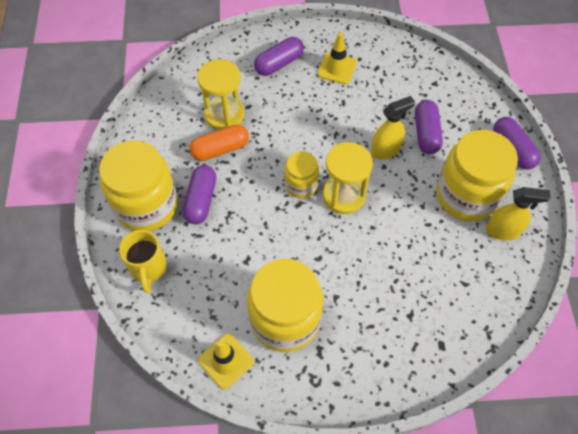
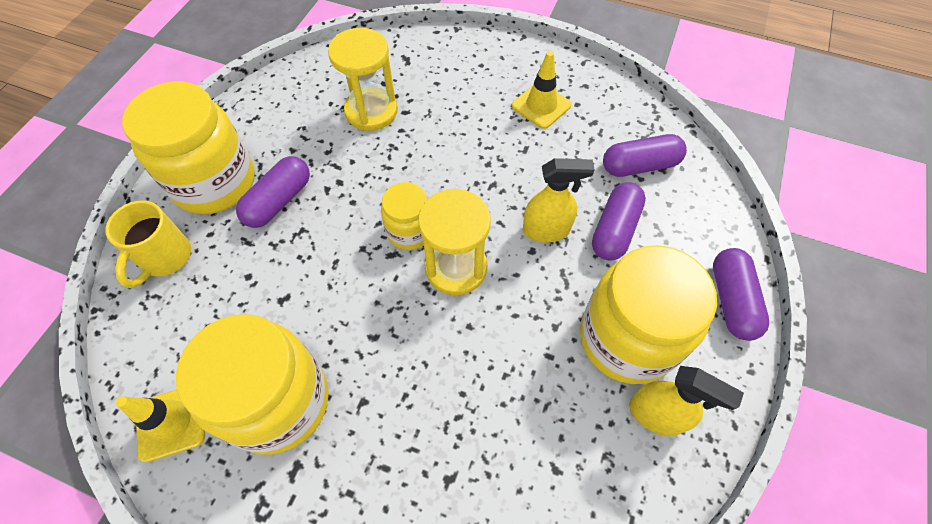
camera: 25 degrees right, 0 degrees up
orange capsule [189,124,249,161] -> none
purple capsule [254,37,304,76] -> purple capsule moved to [603,134,687,177]

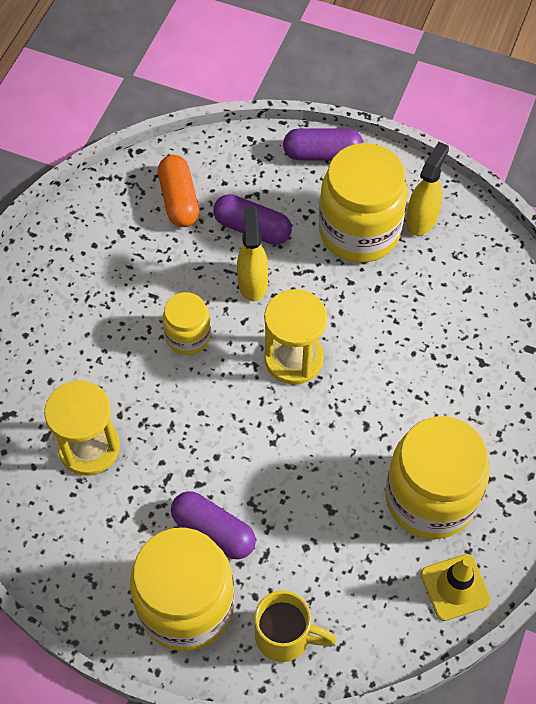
camera: 90 degrees left, 0 degrees up
yellow jar [381,182,428,250] -> yellow jar moved to [163,292,211,355]
yellow traffic cone [512,51,572,129] -> none
purple capsule [603,134,687,177] -> orange capsule [158,155,199,227]

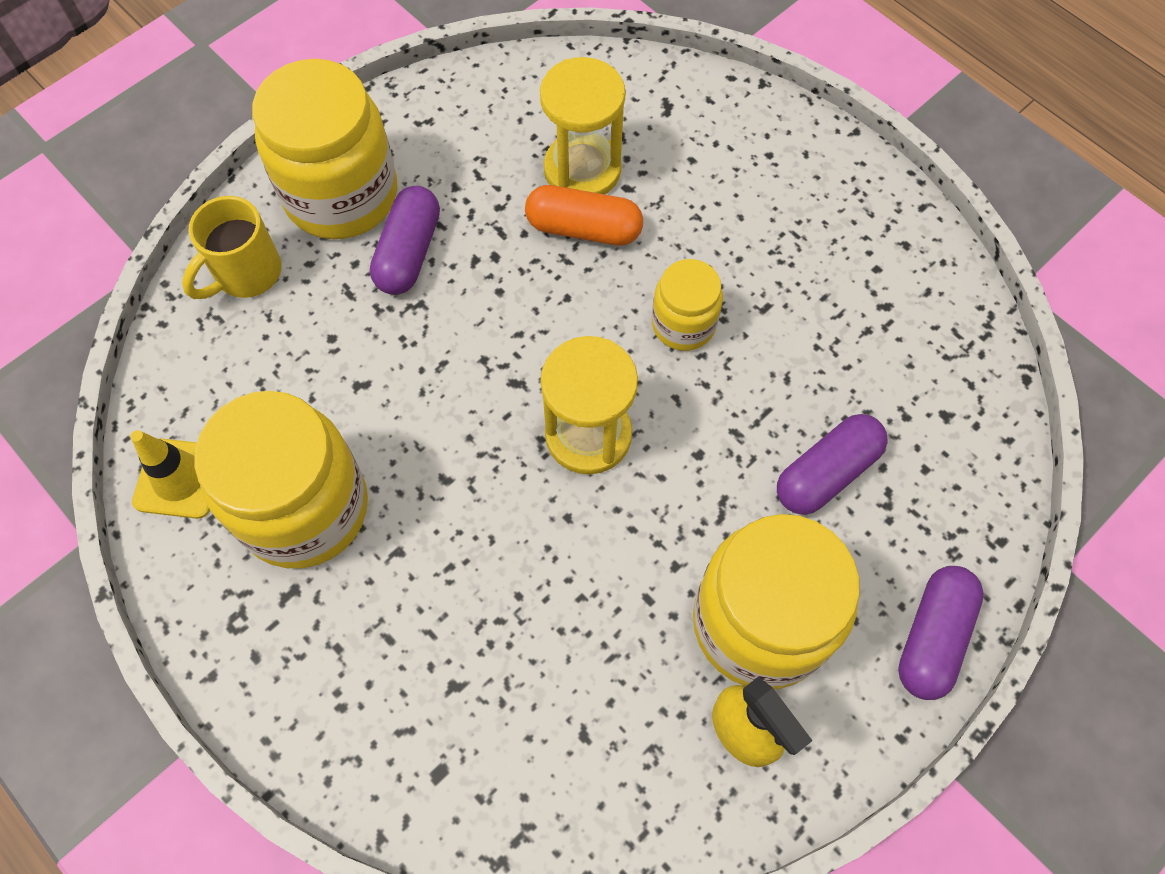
camera: 115 degrees right, 5 degrees up
orange capsule [158,155,199,227] -> orange capsule moved to [525,185,643,246]
purple capsule [171,491,256,559] -> purple capsule turned 45 degrees counterclockwise [370,186,440,295]
yellow spray bottle [237,206,268,301] -> none

